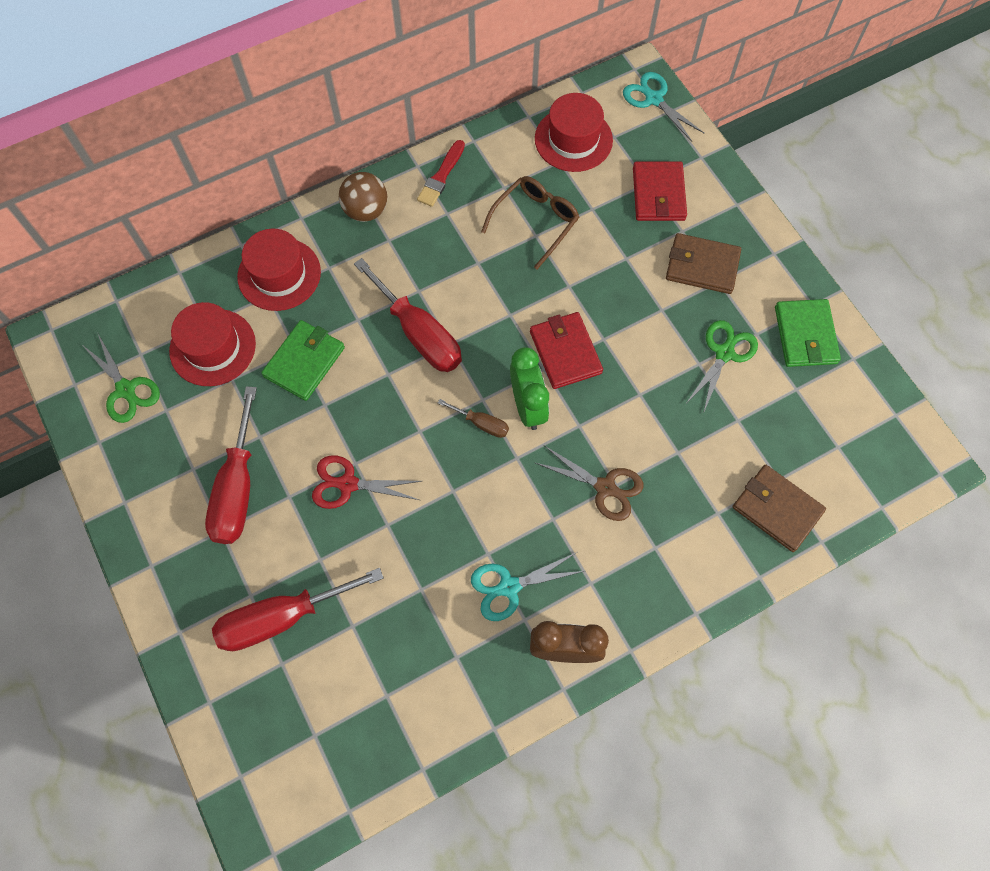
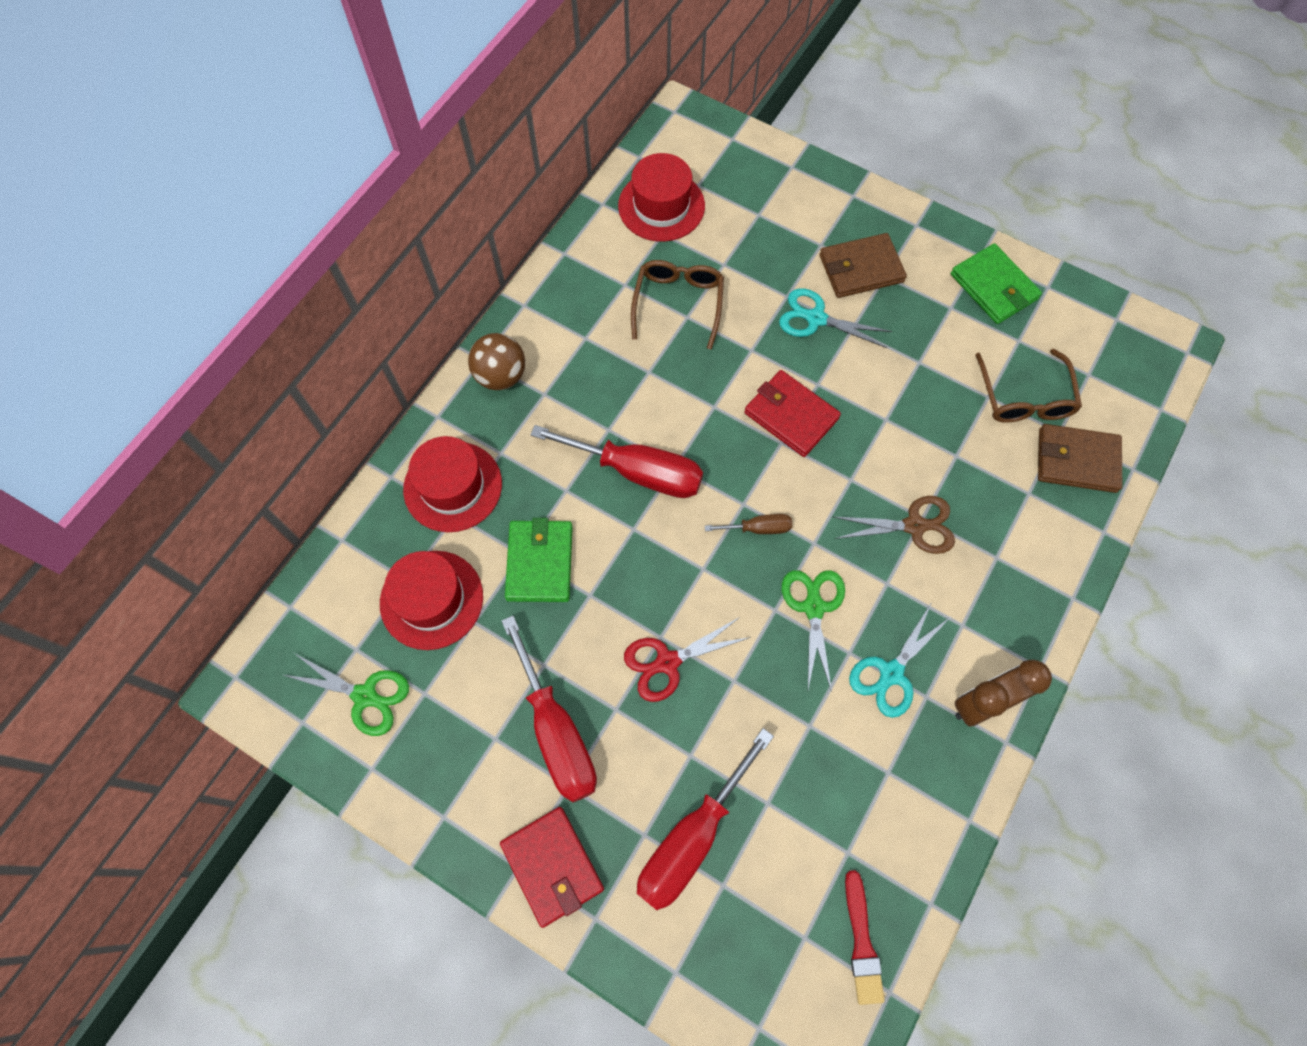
camera: 30 degrees left, 0 degrees up
red brush [417,140,465,207] -> red brush moved to [845,870,885,1005]
green clock [510,347,549,430] -> none
turquoise scissors [623,72,705,142] -> turquoise scissors moved to [779,288,892,348]
red wallet [633,162,687,221] -> red wallet moved to [500,807,604,928]
green scissors [687,320,758,414] -> green scissors moved to [782,570,845,692]
none -> brown glasses [976,349,1082,423]

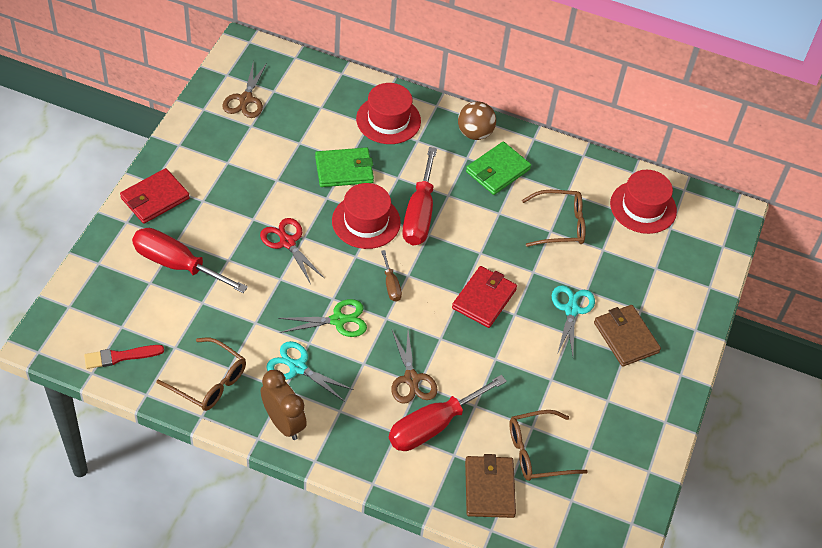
camera: 75 degrees right, 15 degrees down
green scissors [284,653,409,736] -> brown scissors [222,61,267,118]
red hat [380,551,483,650] -> red hat moved to [332,183,401,249]
red screwdriver [501,616,597,802] -> red screwdriver moved to [389,375,507,451]
green wallet [951,243,1042,324] -> green wallet moved to [466,142,531,195]
none -> brown glasses [156,337,246,411]

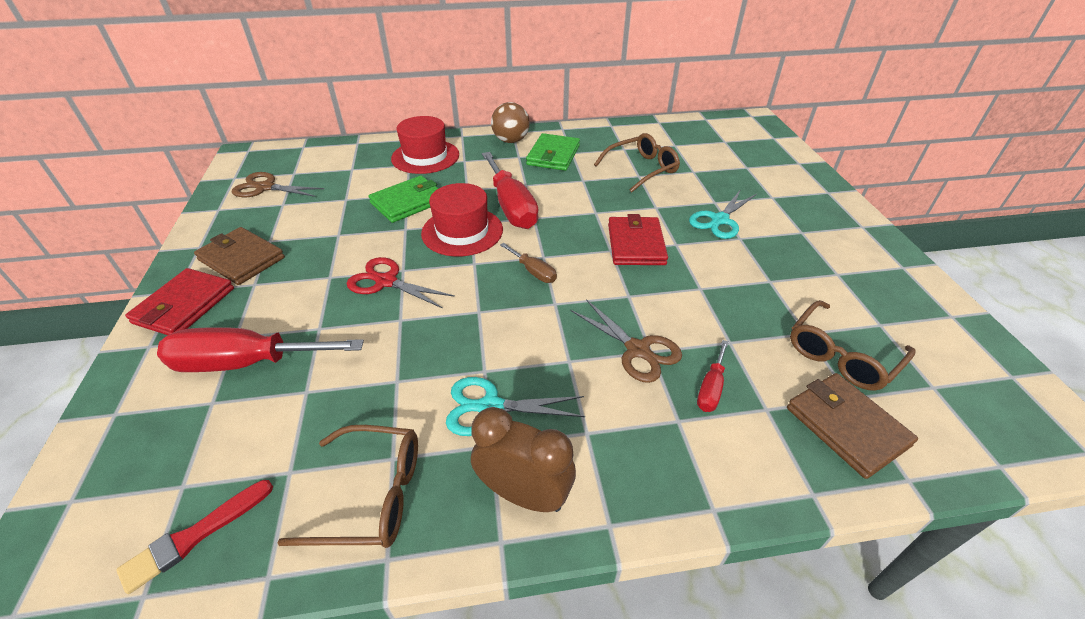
camera: 25 degrees left, 10 degrees down
brown scissors [222,61,267,118] -> brown scissors turned 120 degrees clockwise [232,172,324,197]
green scissors [278,299,367,337] -> none
red screwdriver [389,375,507,451] -> red screwdriver [697,340,728,412], size x0.48
turquoise scissors [552,285,595,356] -> turquoise scissors turned 120 degrees counterclockwise [689,189,757,239]
brown wallet [594,305,661,367] -> brown wallet moved to [194,227,285,285]
red hat [610,170,677,234] -> none

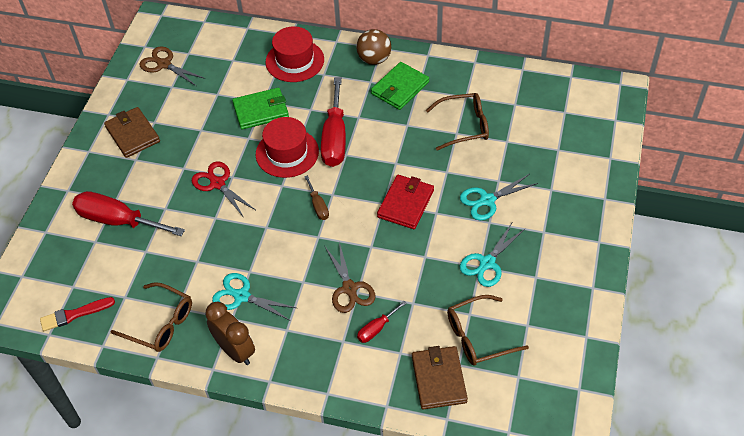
camera: 25 degrees right, 10 degrees up
red wallet [125,268,234,335] -> none
none -> turquoise scissors [460,223,526,287]

